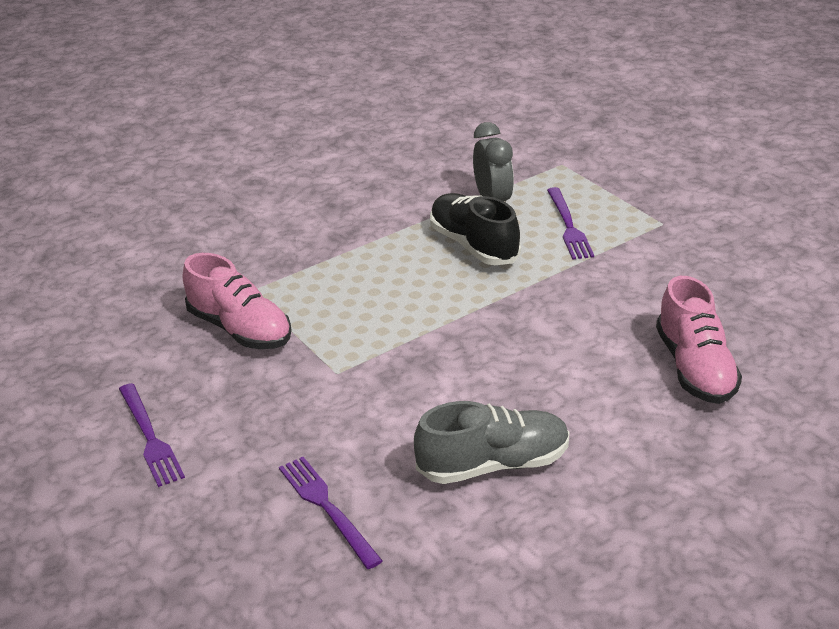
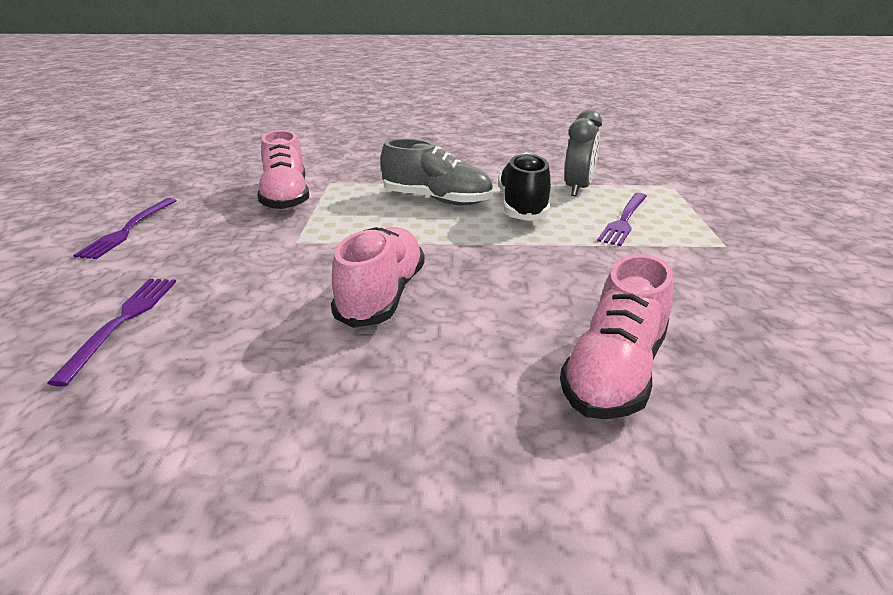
camera: 35 degrees right, 5 degrees down
grey shoe [414,401,570,484] -> grey shoe moved to [380,139,493,205]
none -> pink shoe [331,227,425,328]

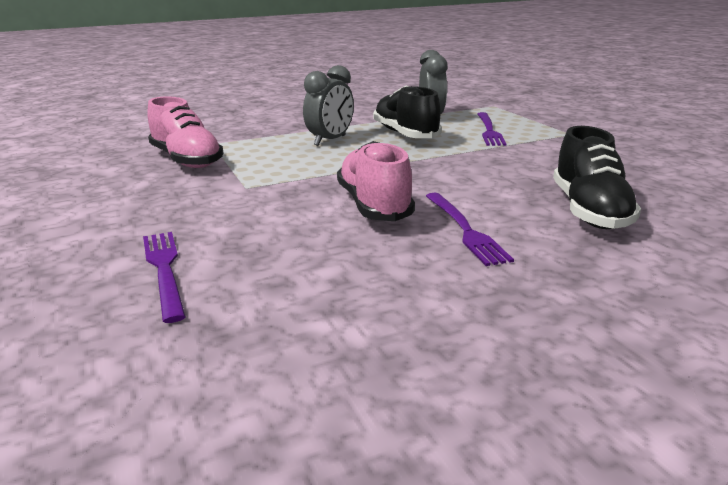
camera: 25 degrees left, 5 degrees down
purple fork [73,198,177,259] -> purple fork moved to [426,193,514,266]
grey shoe [380,139,493,205] -> grey clock [303,65,354,146]
pink shoe [560,254,673,419] -> black shoe [553,126,641,229]

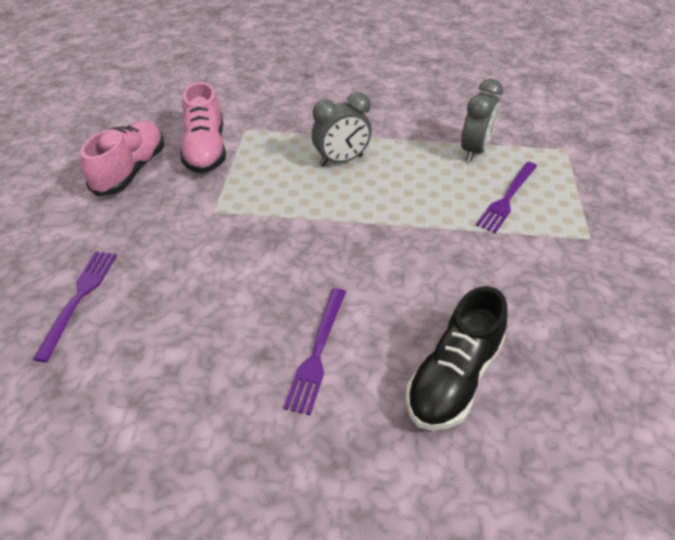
camera: 30 degrees right, 20 degrees up
pink shoe [337,141,415,221] -> pink shoe moved to [80,121,164,196]
black shoe [373,86,442,138] -> none

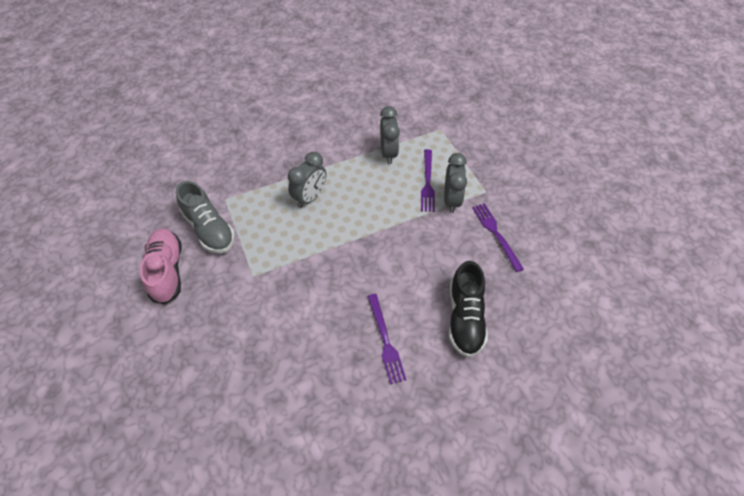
camera: 30 degrees left, 10 degrees up
purple fork [33,251,117,362] -> purple fork moved to [472,203,524,272]
pink shoe [180,82,226,174] -> grey shoe [176,181,235,253]
none -> grey clock [444,153,467,213]

